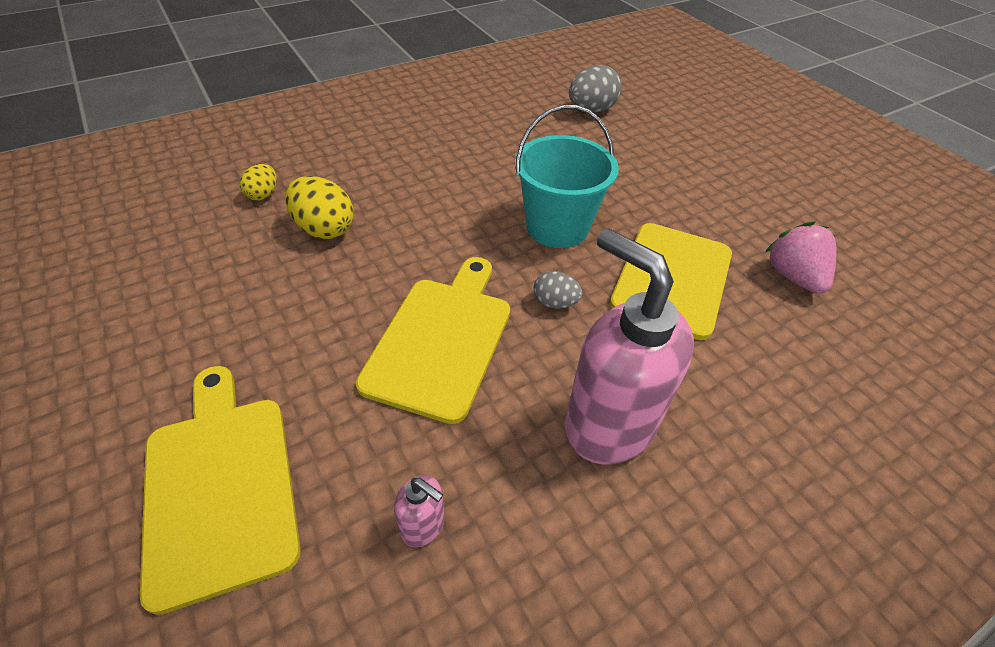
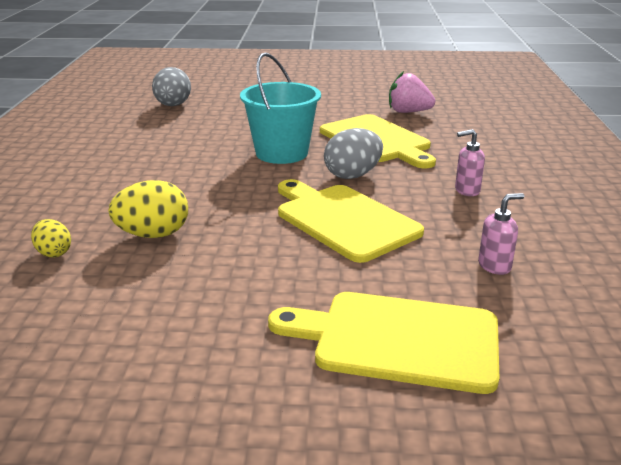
camera: 55 degrees left, 20 degrees down
grey egg [533,271,582,309] -> grey egg [324,128,383,179], size x1.69
pink soap dispenser [565,228,694,465] -> pink soap dispenser [455,129,485,196], size x0.42

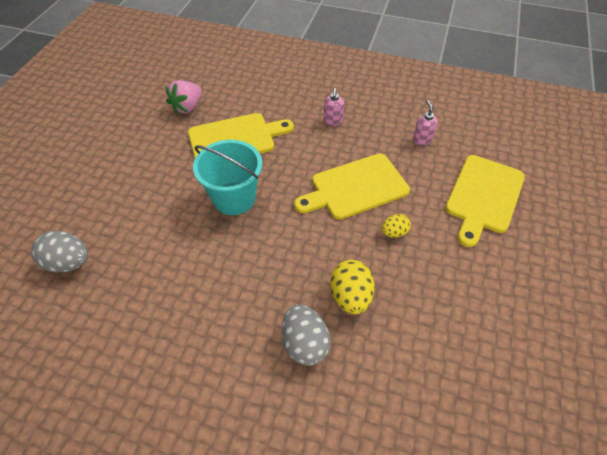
camera: 75 degrees left, 25 degrees up
yellow egg [31,219,71,257] -> yellow egg moved to [382,214,411,238]
grey egg [324,128,383,179] -> grey egg moved to [282,304,331,366]

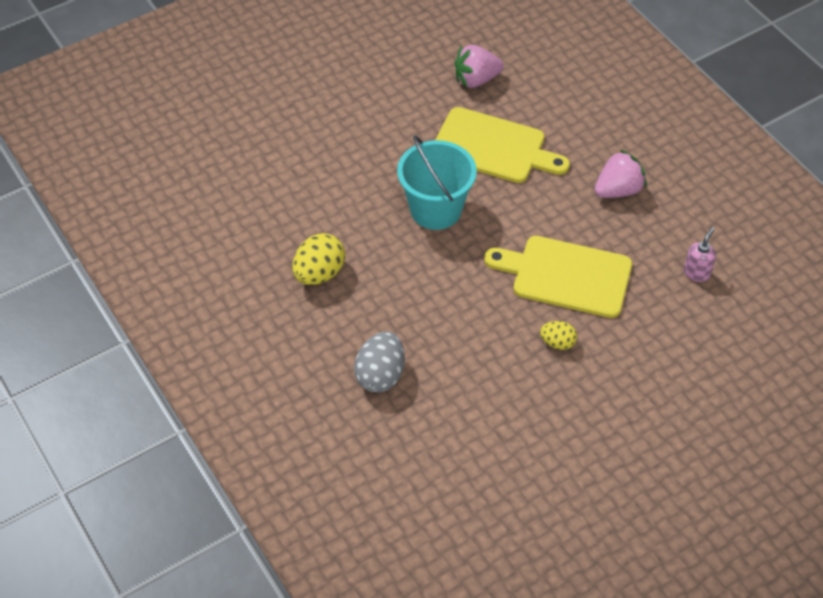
camera: 40 degrees right, 0 degrees up
grey egg [31,231,88,272] -> none
pink soap dispenser [324,88,344,126] -> pink strawberry [595,150,646,198]
yellow egg [330,260,374,315] -> yellow egg moved to [292,233,345,285]
yellow cutting board [445,155,525,247] -> none

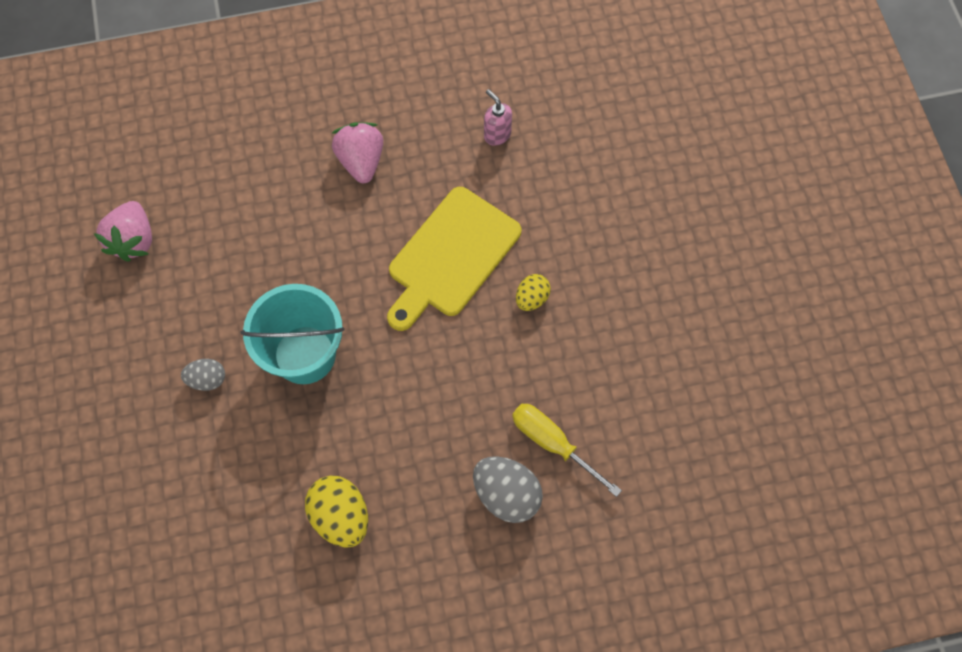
camera: 70 degrees left, 15 degrees up
yellow cutting board [435,107,570,183] -> none
none -> grey egg [181,359,225,391]
none -> yellow screwdriver [512,404,622,497]

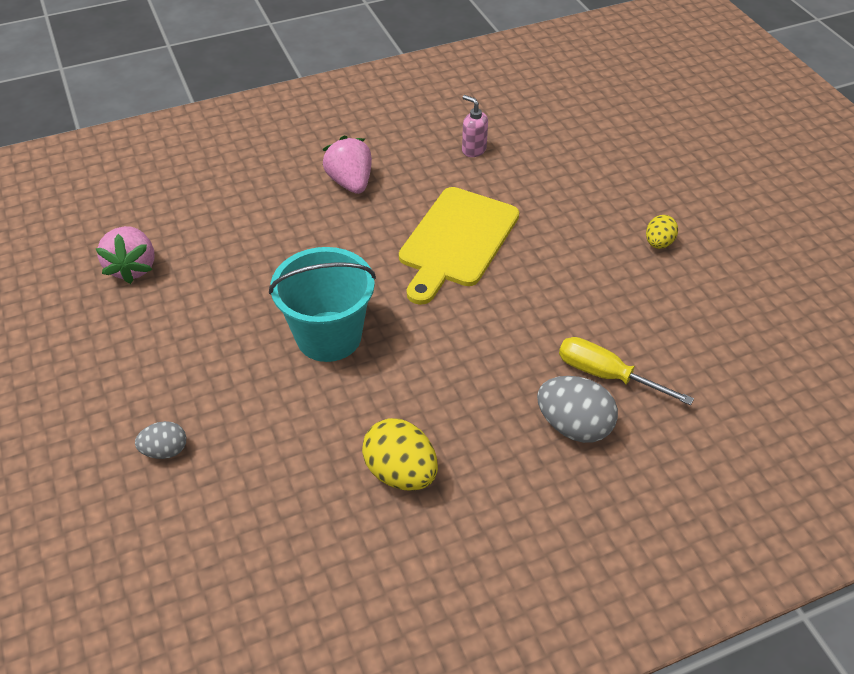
camera: 10 degrees left, 20 degrees down
grey egg [181,359,225,391] -> grey egg moved to [135,421,186,459]
yellow egg [516,274,551,311] -> yellow egg moved to [646,215,678,249]

